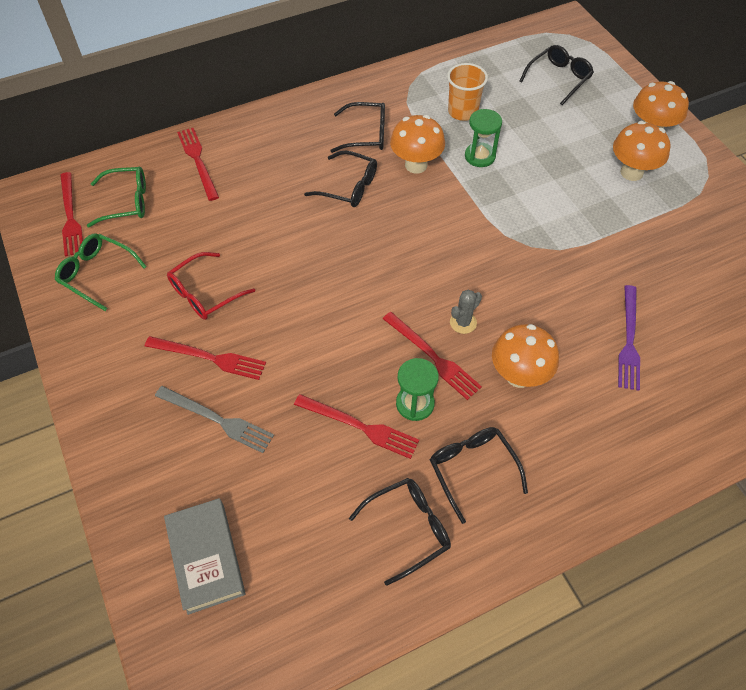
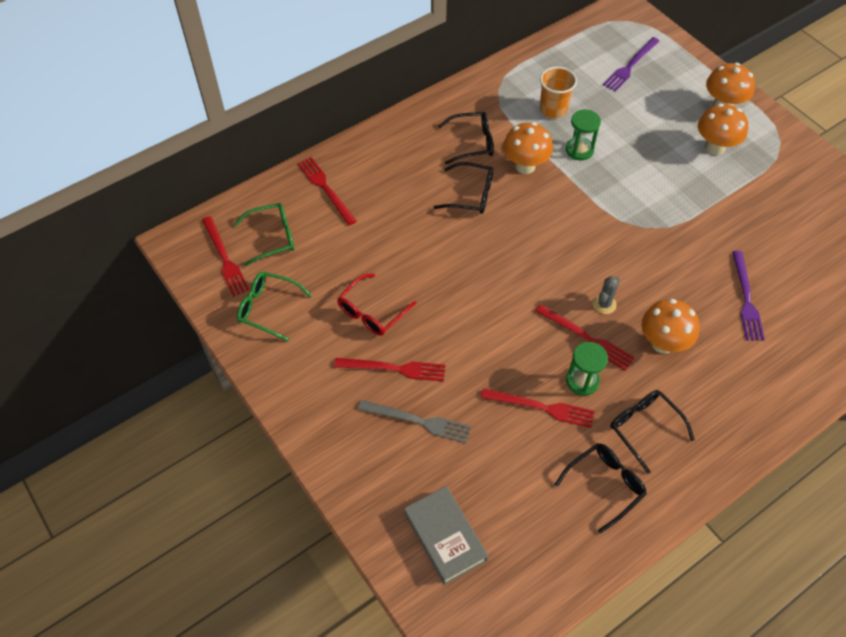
camera: 10 degrees left, 0 degrees up
black glasses [520,45,594,105] -> purple fork [603,37,659,91]

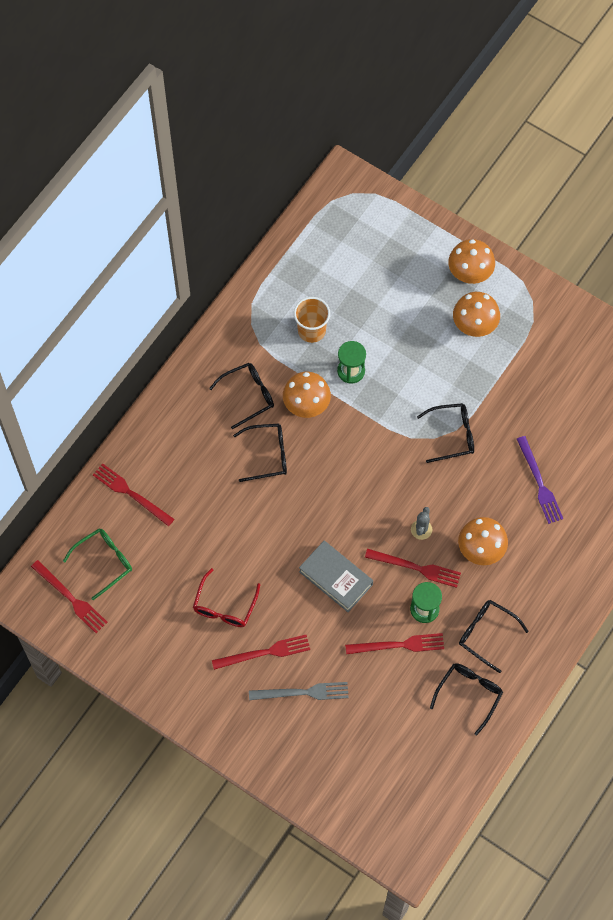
camera: 20 degrees left, 10 degrees up
green glasses [237,272,312,341] -> none
grey book [404,486,488,585] -> grey book moved to [299,541,373,612]
purple fork [603,37,659,91] -> none
none -> black glasses [417,403,474,463]

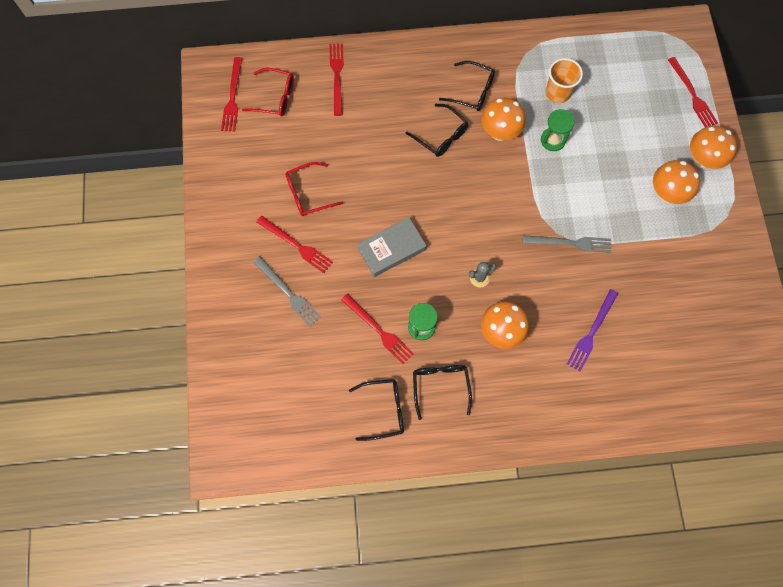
camera: 50 degrees right, 5 degrees up
green glasses [63,528,132,600] -> red glasses [242,68,294,116]
grey book [299,541,373,612] -> grey book turned 60 degrees clockwise [357,217,427,277]
red fork [365,549,461,588] -> red fork moved to [668,57,718,127]
black glasses [417,403,474,463] -> grey fork [523,235,611,253]

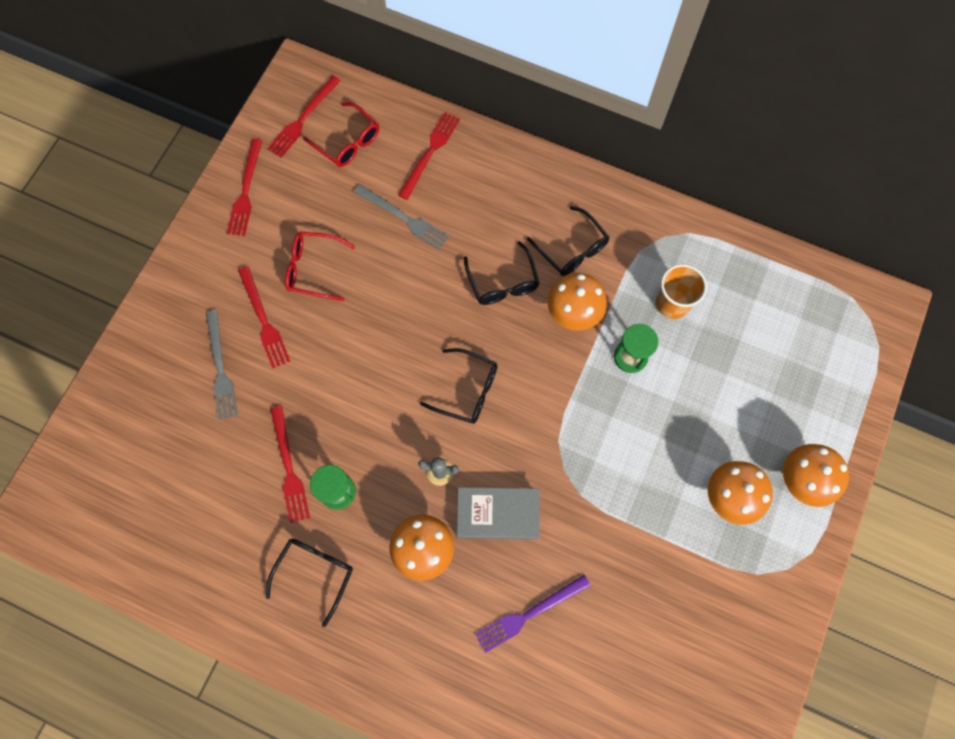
camera: 30 degrees right, 0 degrees up
black glasses [349,379,404,441] -> black glasses moved to [420,348,498,424]
grey book [357,217,427,277] -> grey book moved to [457,487,540,540]
grey fork [523,235,611,253] -> grey fork moved to [354,184,450,250]
red fork [668,57,718,127] -> red fork moved to [227,139,263,236]

